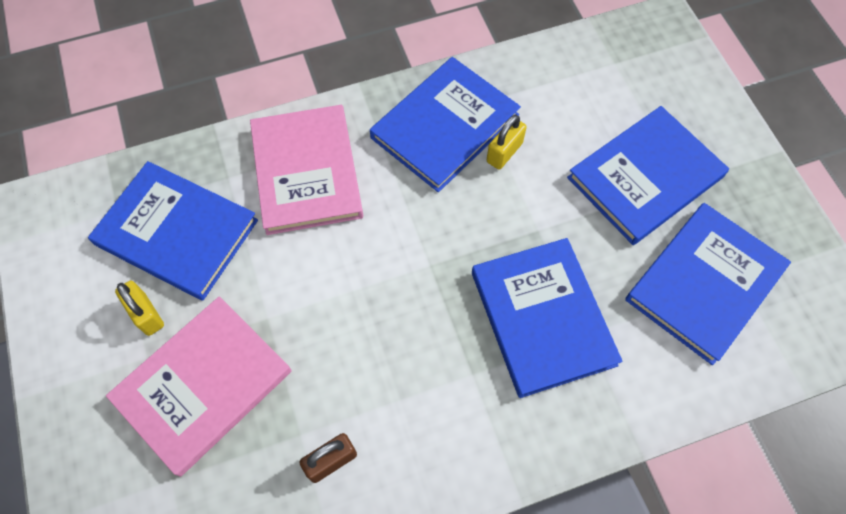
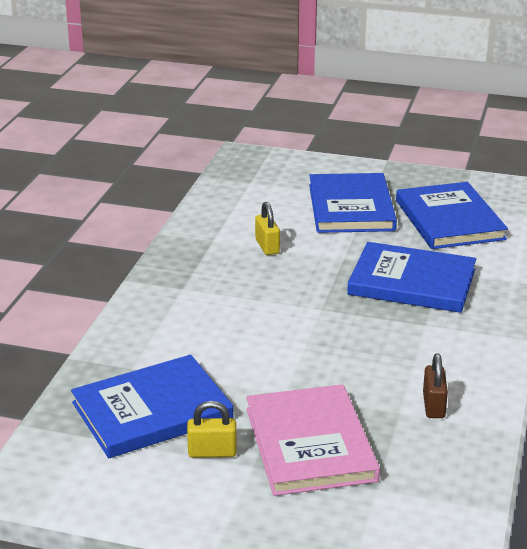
camera: 55 degrees left, 35 degrees down
pink book [250,105,363,235] -> none
blue book [370,57,521,192] -> none

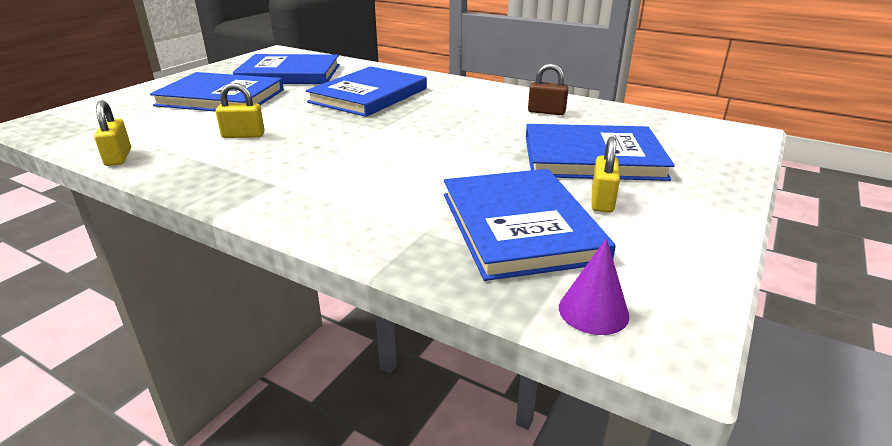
camera: 75 degrees left, 0 degrees up
pink book [246,384,380,496] -> blue book [526,124,675,181]
none -> yellow padlock [94,100,131,166]
none -> purple cone [559,238,629,335]

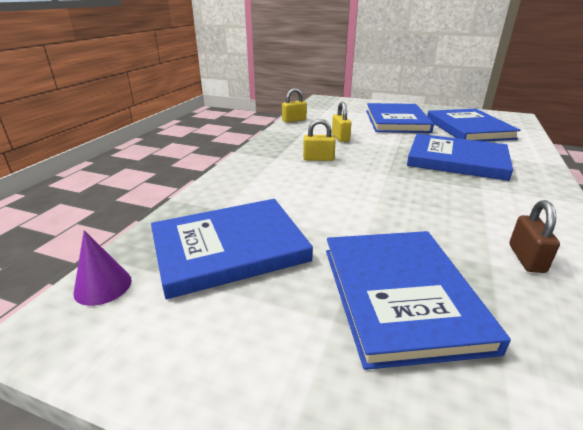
camera: 80 degrees right, 0 degrees up
yellow padlock [591,136,620,213] -> yellow padlock moved to [303,119,336,161]

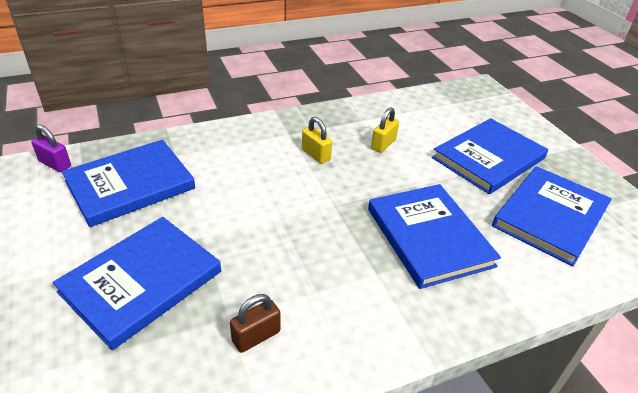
camera: 45 degrees right, 10 degrees up
purple cone [73,230,132,306] -> purple padlock [31,124,71,172]
blue book [151,199,313,299] -> blue book turned 60 degrees counterclockwise [62,139,195,227]
yellow padlock [282,88,307,123] -> none

